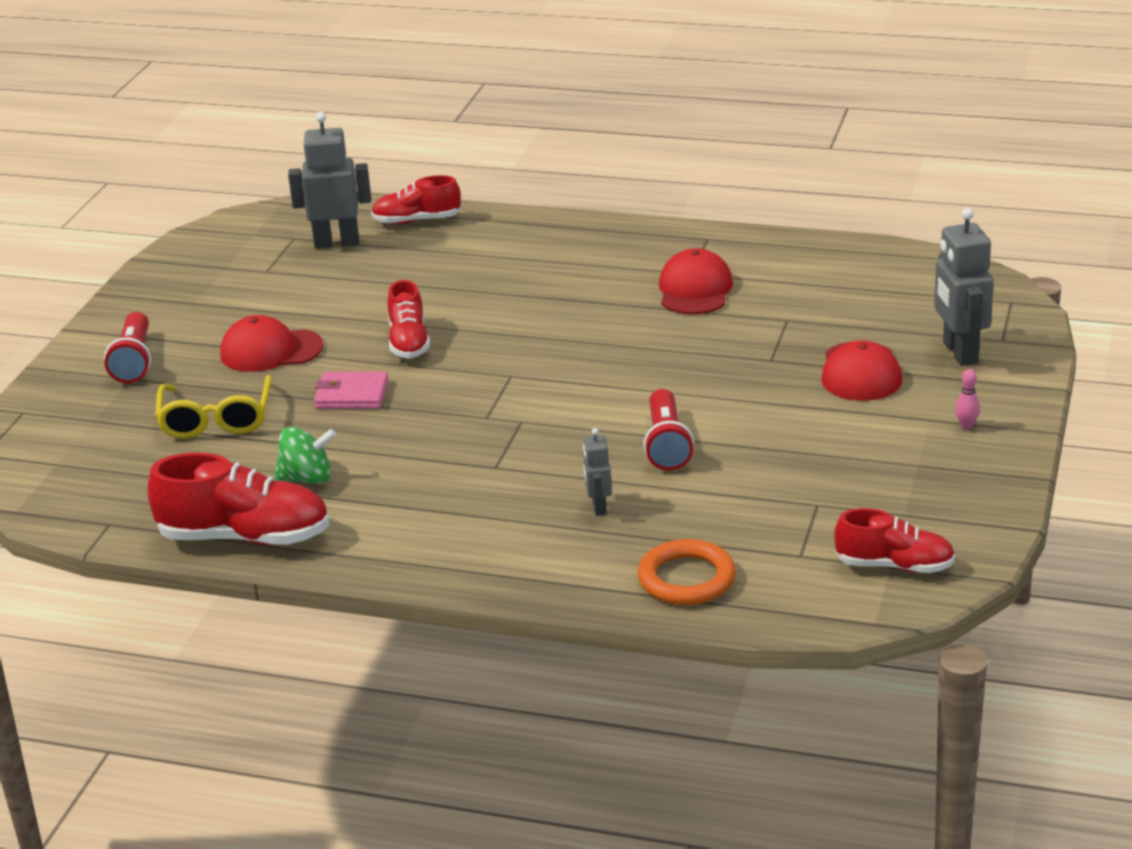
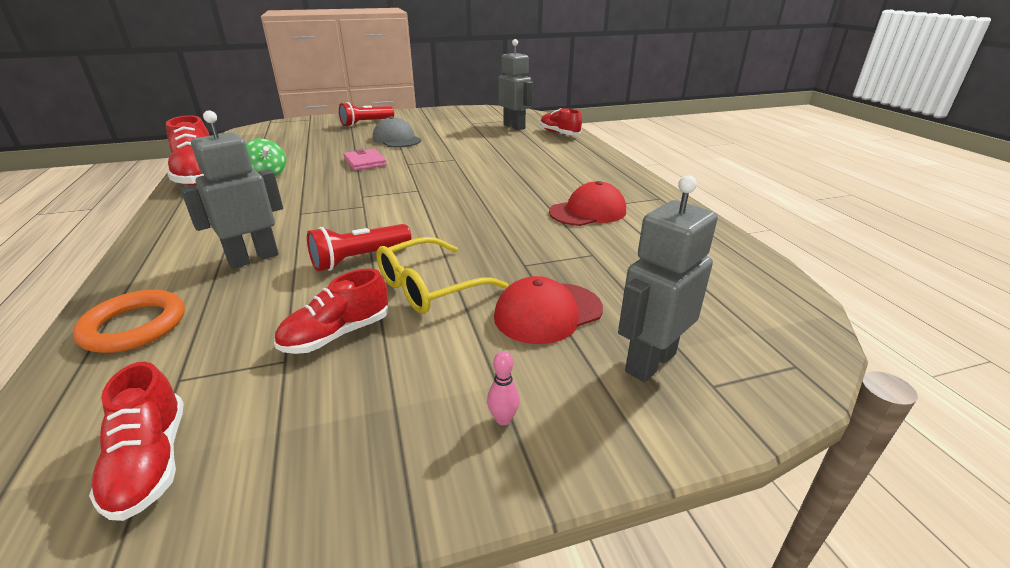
camera: 55 degrees right, 0 degrees up
yellow glasses [155,375,272,439] -> yellow glasses moved to [376,237,508,314]
red cap [220,315,324,372] -> grey cap [373,116,422,147]
red shoe [387,280,430,358] -> red shoe moved to [274,268,388,354]
grey robot [583,428,612,516] -> grey robot [180,110,283,269], size x1.89

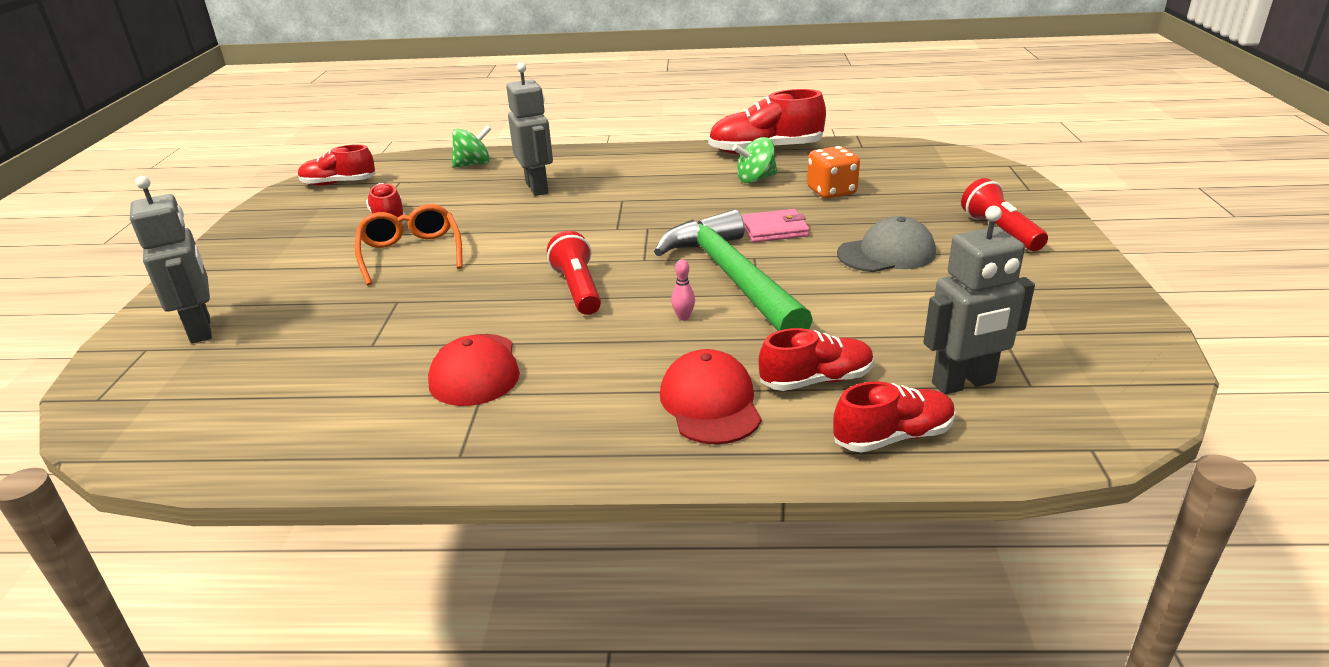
camera: 110 degrees right, 0 degrees up
orange ring [73,290,185,353] -> green spinning top [451,125,491,168]
red flashlight [307,224,411,271] -> red flashlight moved to [547,231,601,315]
yellow glasses [376,237,508,314] -> orange glasses [355,204,463,286]
pink bowling pin [487,351,520,425] -> pink bowling pin moved to [671,259,695,321]
red cap [494,276,603,344] -> red cap moved to [660,349,761,445]
none -> green hammer [654,209,813,331]
none -> red shoe [759,328,874,391]
none -> orange dice [807,146,860,199]

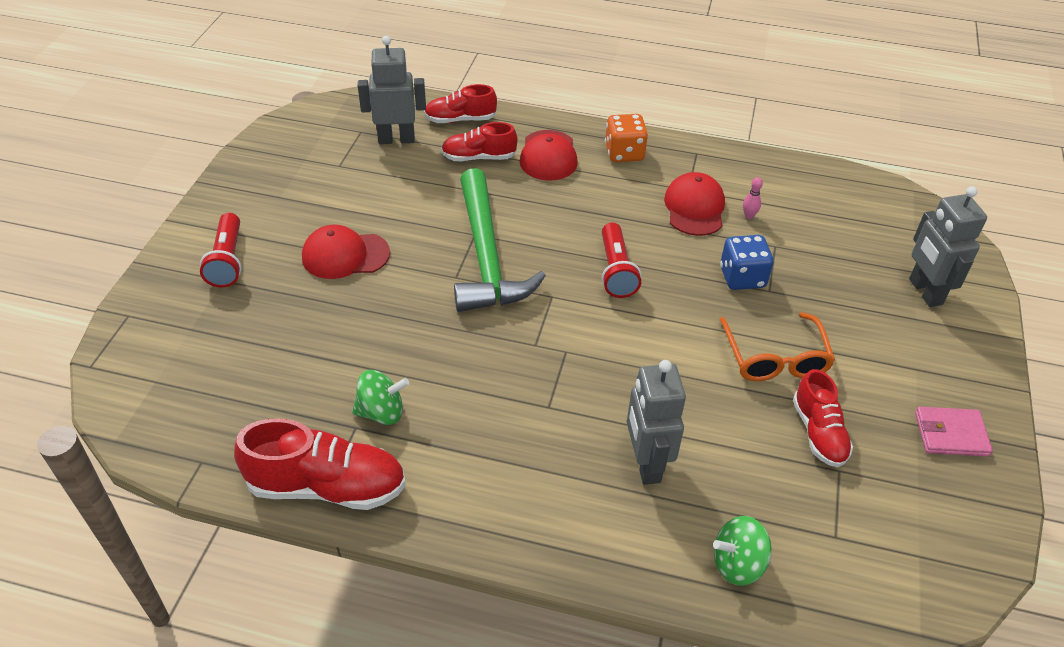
camera: 170 degrees left, 15 degrees up
red shoe [298,144,376,186] -> none
pink bowling pin [671,259,695,321] -> pink bowling pin moved to [743,177,763,219]
pink wallet [741,209,810,243] -> pink wallet moved to [915,407,993,457]
orange dice [807,146,860,199] -> orange dice moved to [605,114,648,162]
grey cap [837,216,936,272] -> red cap [302,225,390,279]
none -> blue dice [720,235,774,290]

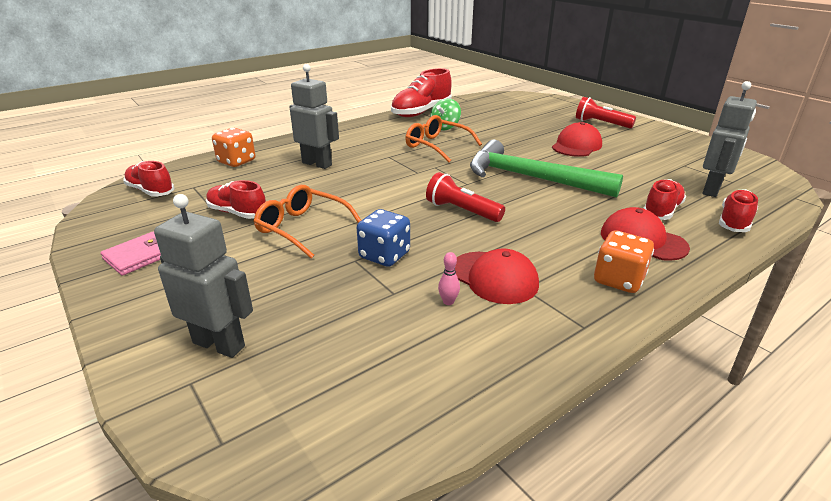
camera: 130 degrees right, 15 degrees down
green spinning top [713,516,771,586] -> orange dice [212,128,255,167]
none -> red shoe [123,161,174,197]
none -> orange glasses [405,115,482,163]

